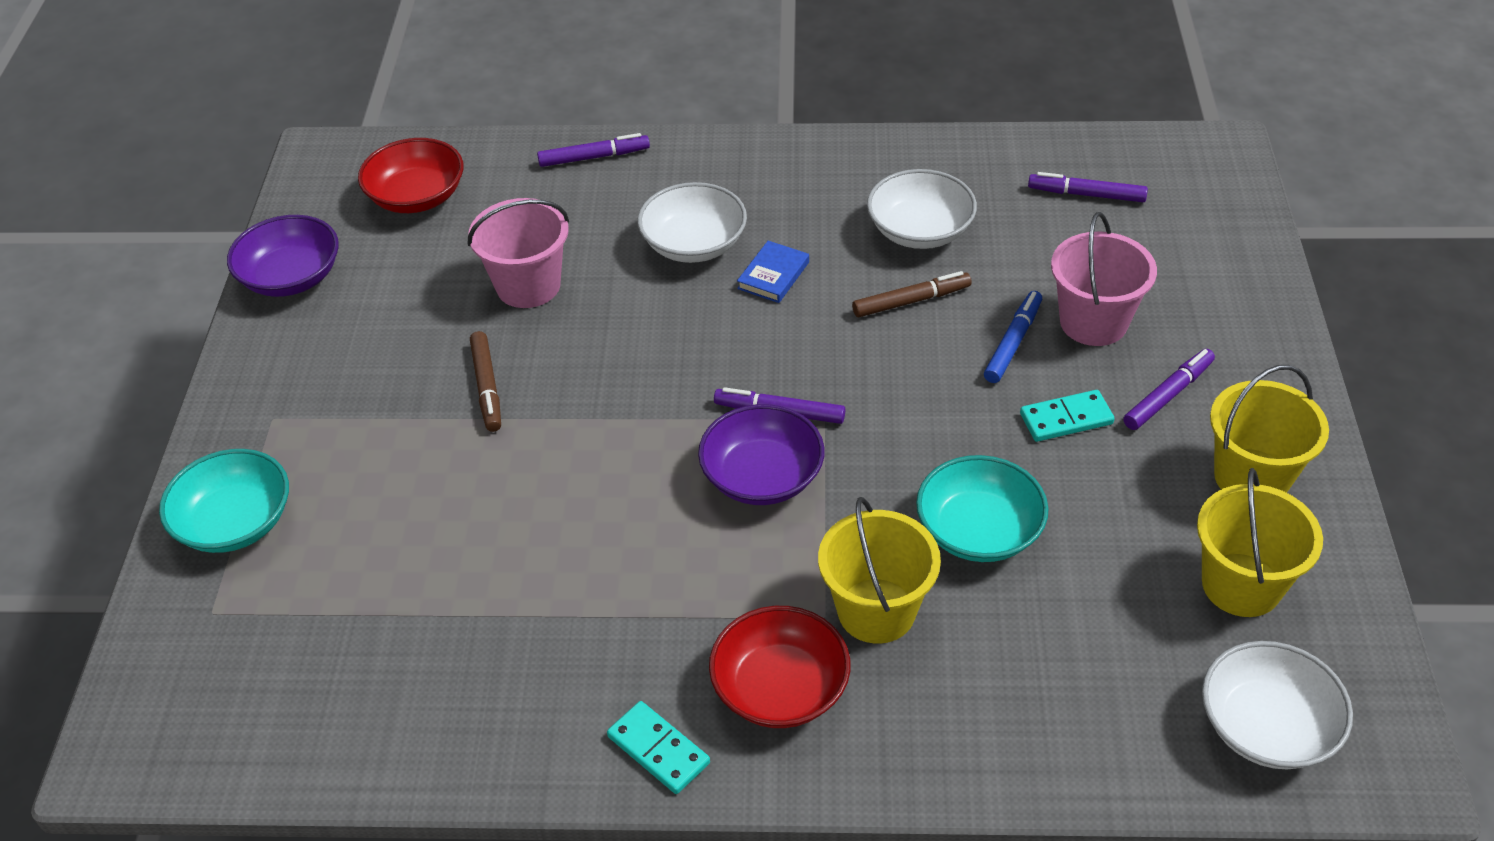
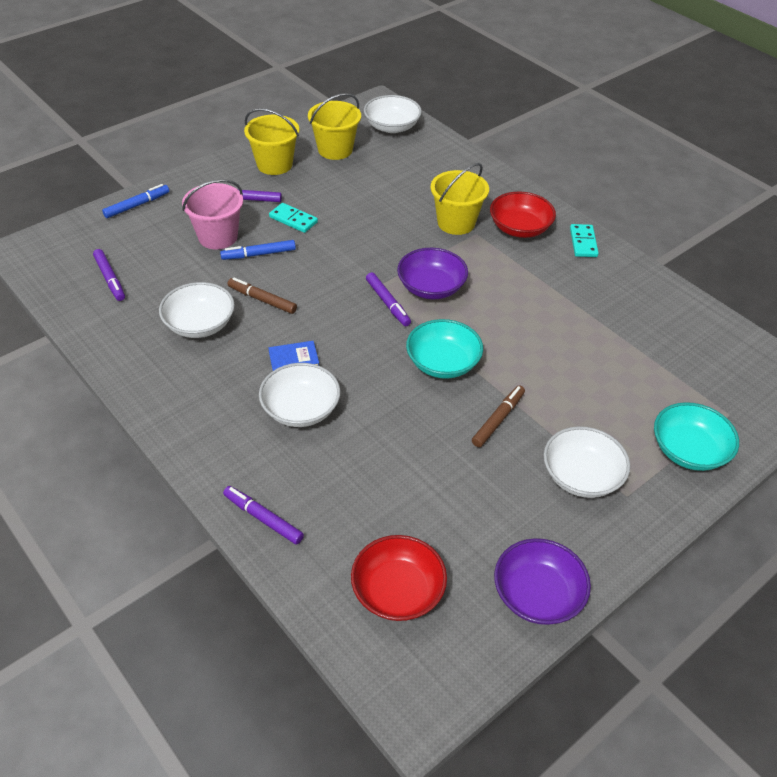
camera: 135 degrees left, 0 degrees up
pink bucket [468,198,569,308] -> none
turquoise bowl [916,455,1049,562] -> turquoise bowl moved to [406,319,483,379]
none -> blue marker [102,184,169,218]
none -> white bowl [544,426,630,498]

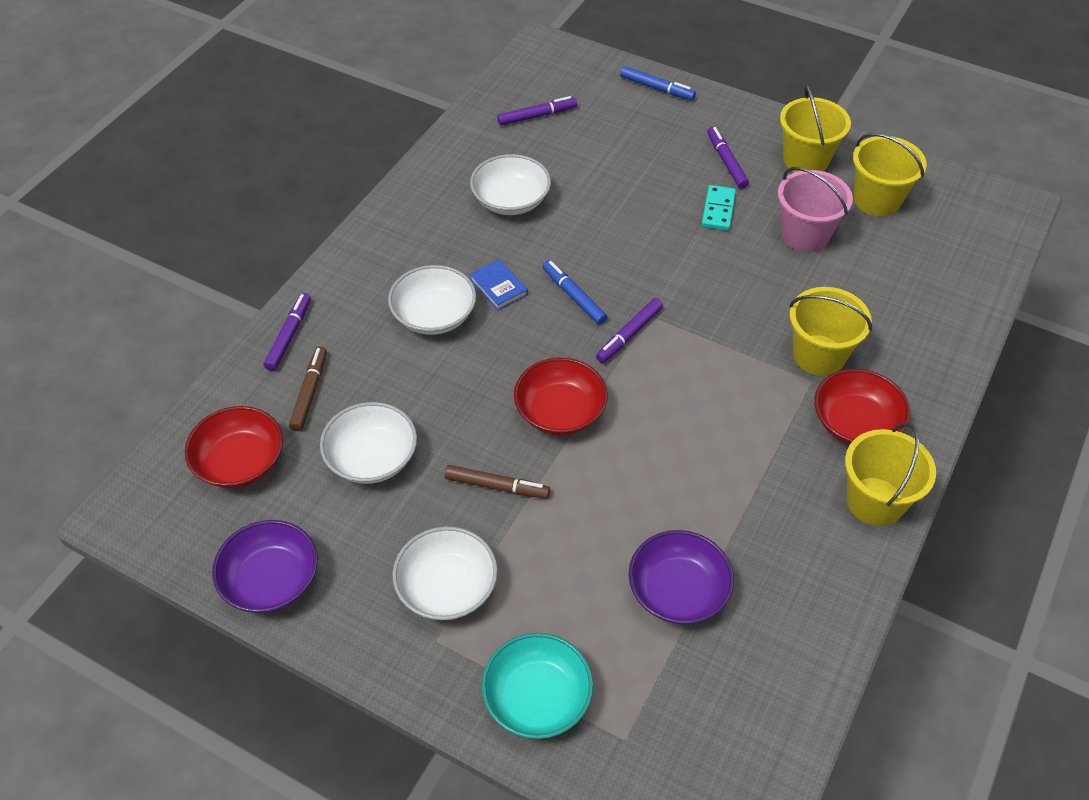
camera: 70 degrees right, 5 degrees up
purple marker [93,249,125,301] -> purple marker turned 150 degrees counterclockwise [497,96,577,126]
pink bucket [182,179,243,250] -> pink bucket moved to [778,167,853,252]
blue marker [220,240,296,260] -> blue marker moved to [543,260,607,325]
brown marker [228,278,297,314] -> brown marker moved to [289,346,327,431]
white bowl [364,95,422,133] -> white bowl moved to [320,402,417,484]
purple bowl [397,248,468,299] -> purple bowl moved to [629,530,734,624]
turquoise bowl [406,319,483,379] -> red bowl [514,358,608,435]
turquoise domino [570,224,599,257] -> yellow bucket [845,423,936,526]

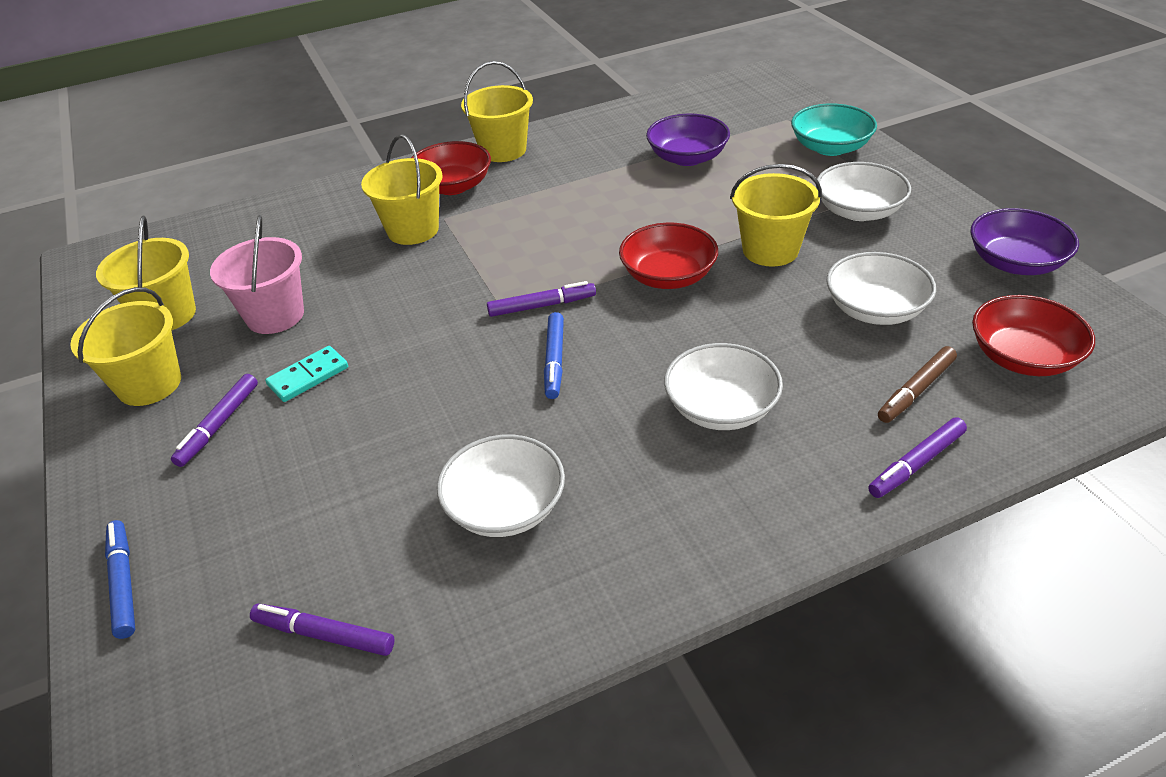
camera: 140 degrees left, 10 degrees down
brown marker [445,465,550,499] -> yellow bucket [730,164,822,267]
blue book [470,259,528,310] -> none

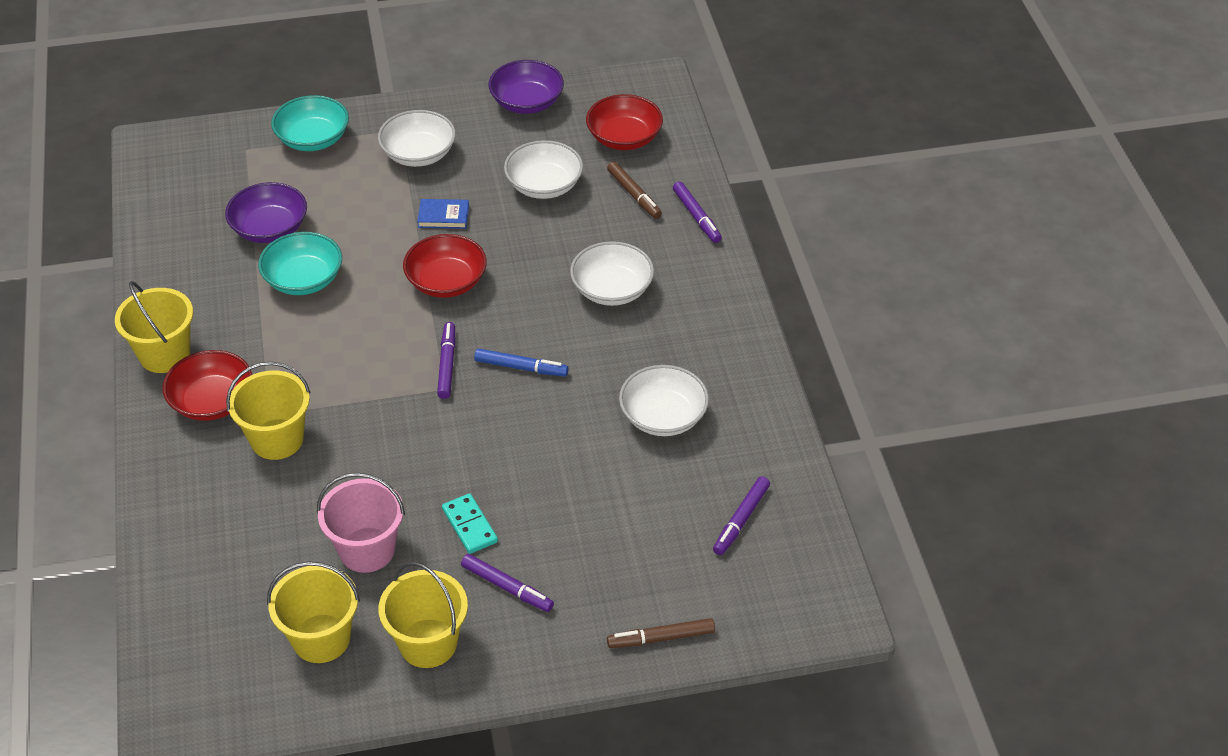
camera: 80 degrees left, 5 degrees up
blue marker [105,520,135,639] -> brown marker [607,618,715,648]
yellow bucket [730,164,822,267] -> blue book [417,199,469,229]
none -> turquoise bowl [258,232,342,295]

